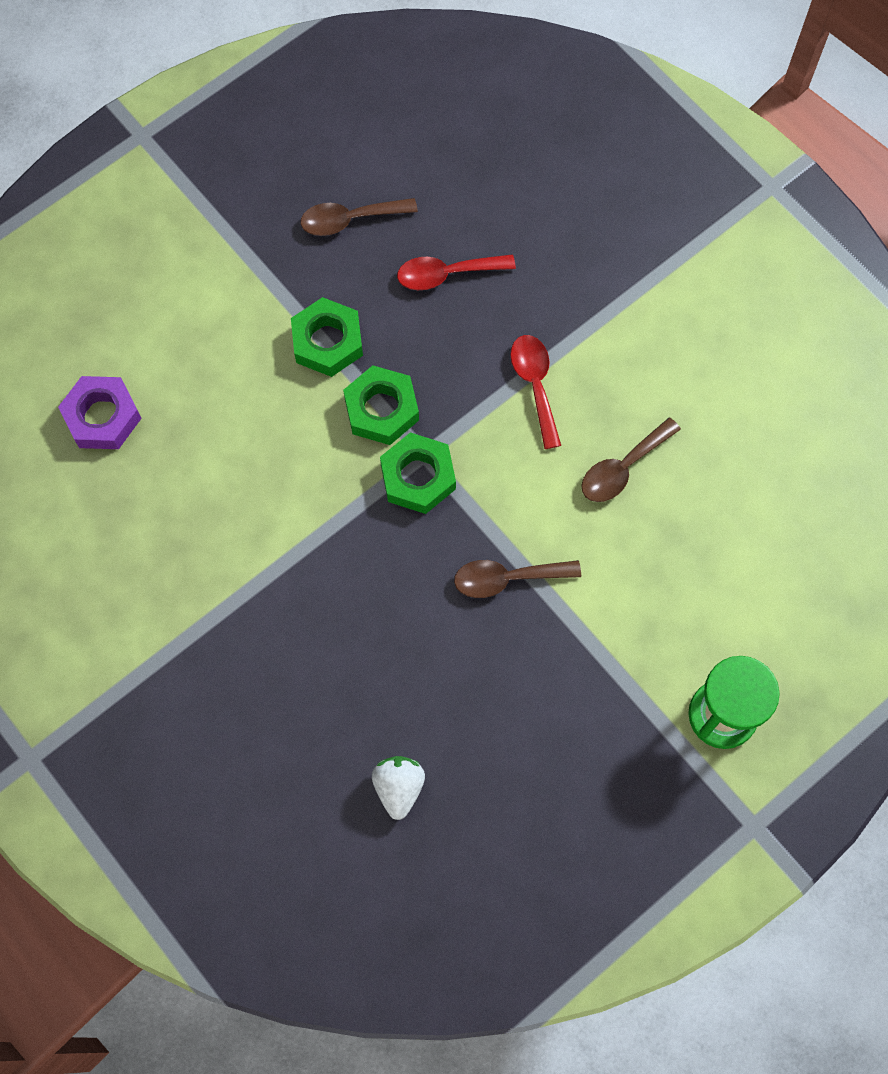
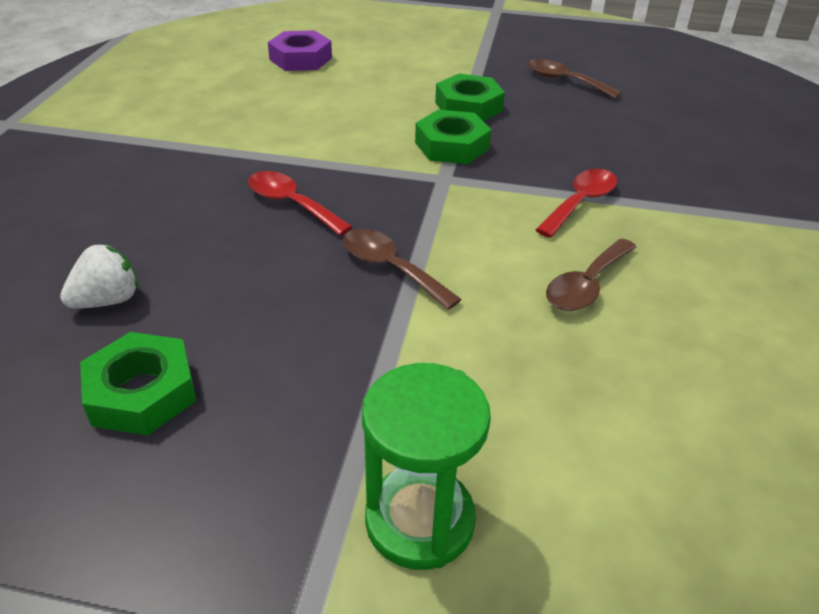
camera: 50 degrees right, 30 degrees down
green nut [380,432,456,514] -> green nut moved to [80,332,196,436]
red spoon [397,254,516,290] -> red spoon moved to [248,171,353,236]
brown spoon [581,418,681,502] -> brown spoon turned 60 degrees counterclockwise [546,238,636,311]

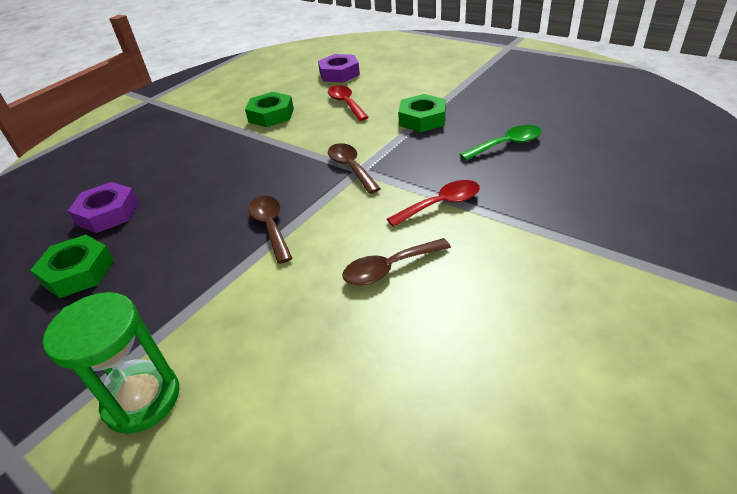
camera: 30 degrees right, 0 degrees up
white strawberry [60,244,138,308] -> purple nut [68,182,139,233]
red spoon [248,171,353,236] -> red spoon moved to [328,85,369,121]
green nut [415,110,491,164] -> green nut moved to [245,92,294,127]
brown spoon [528,59,622,99] -> brown spoon moved to [328,143,381,194]
none -> green spoon [460,125,542,160]

